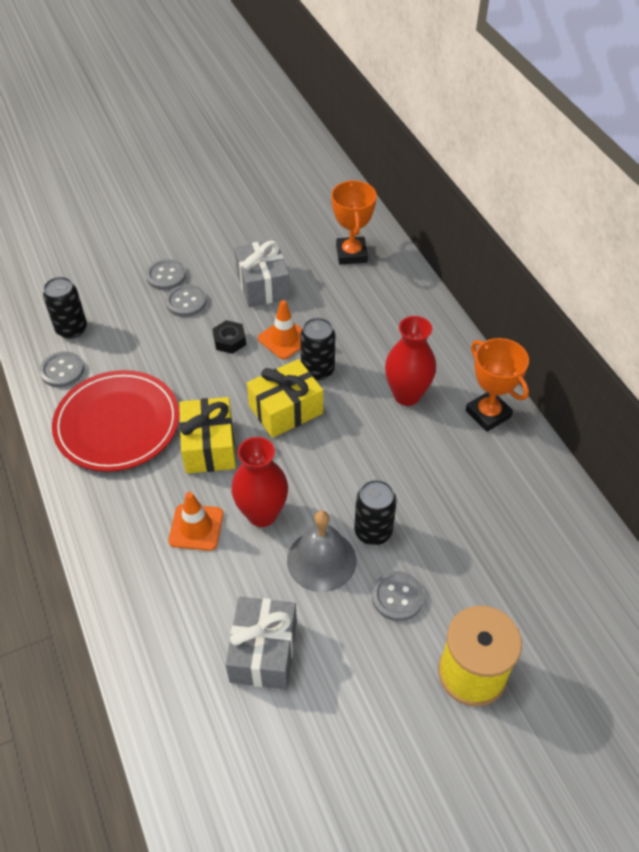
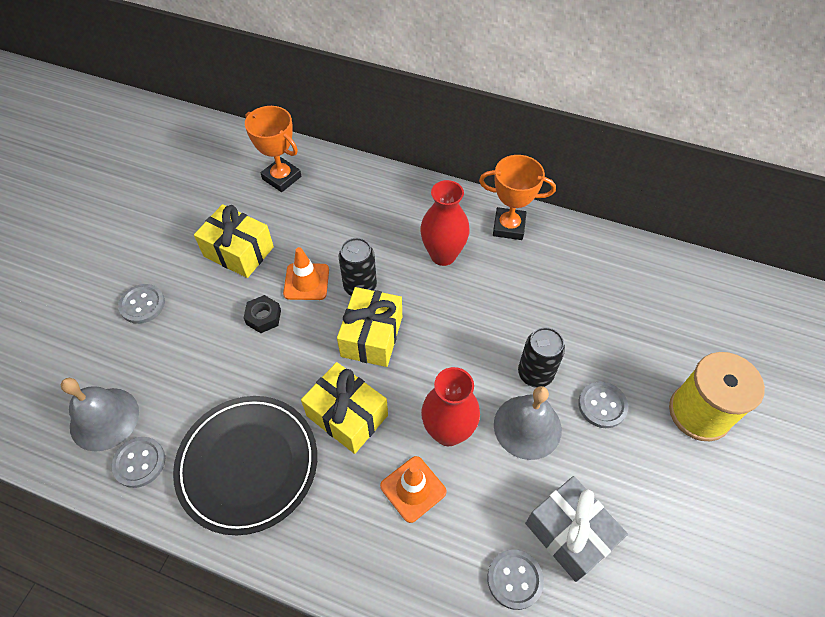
camera: 45 degrees left, 5 degrees up
black can [43,277,87,339] -> grey bell [61,378,139,452]
red plate [52,370,179,472] -> black plate [173,396,317,535]
grey button [165,285,206,317] -> grey button moved to [487,549,544,610]
grey gift [234,239,290,307] -> yellow gift [194,204,274,278]

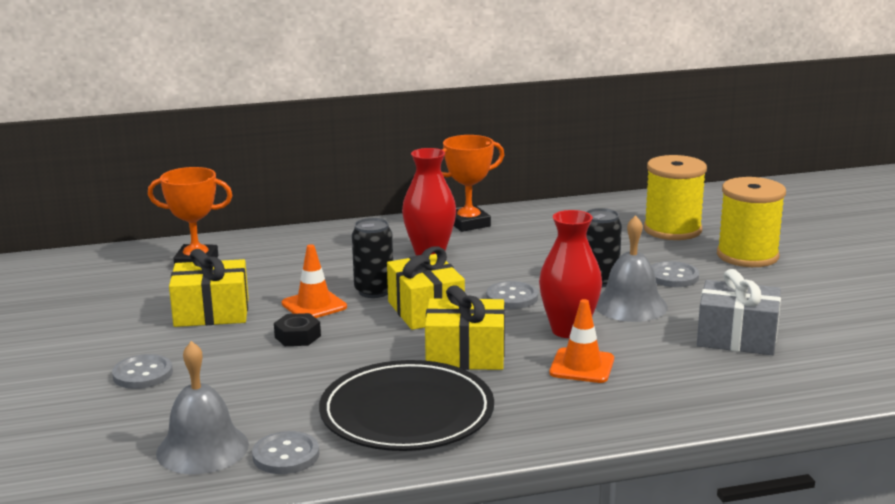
camera: 35 degrees left, 35 degrees down
grey button [487,549,544,610] -> grey button moved to [486,281,538,309]
none -> yellow spool [644,155,707,240]

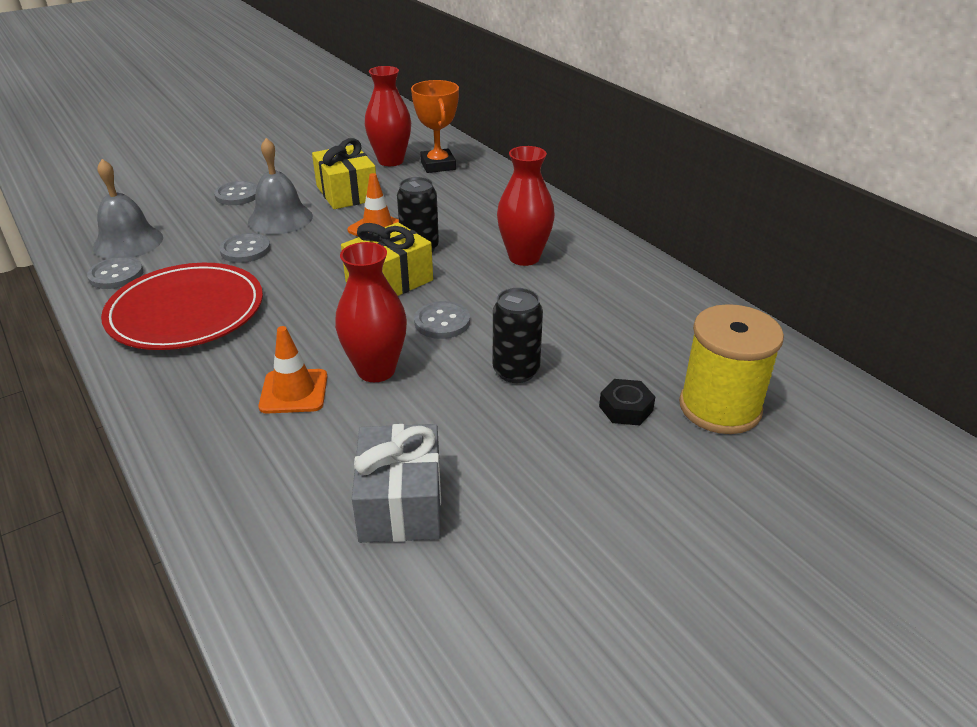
camera: 70 degrees right, 15 degrees up
black nut [274,313,321,346] -> black nut moved to [599,379,655,426]
black plate [319,360,494,451] -> red plate [101,263,263,350]
yellow gift [425,285,505,370] -> none
orange trophy [442,135,504,232] -> none
grey bell [596,215,668,322] -> grey bell moved to [248,138,313,234]
grey button [651,261,699,287] -> grey button moved to [219,233,271,263]
yellow spool [717,177,786,267] -> none
none -> red vase [365,66,411,166]

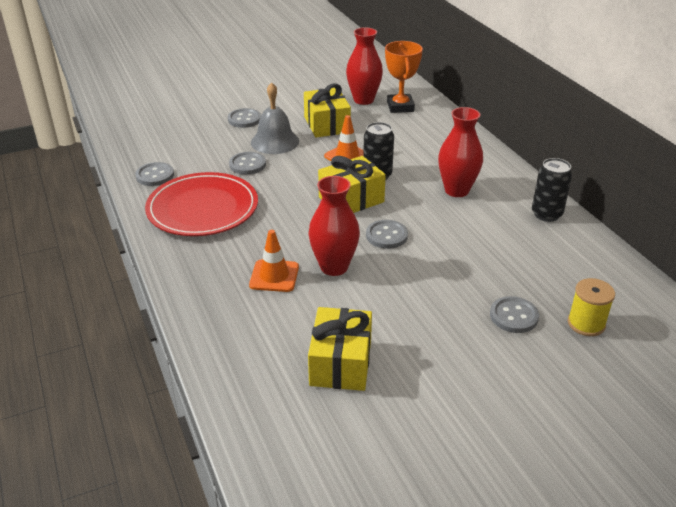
camera: 10 degrees right, 0 degrees up
grey bell [93,159,163,259] -> none
grey gift [352,424,441,543] -> yellow gift [308,307,372,391]
black can [493,288,543,383] -> black can moved to [532,158,572,222]
black nut [599,379,655,426] -> grey button [490,296,539,333]
yellow spool [679,304,784,434] -> yellow spool [568,278,615,336], size x0.61

